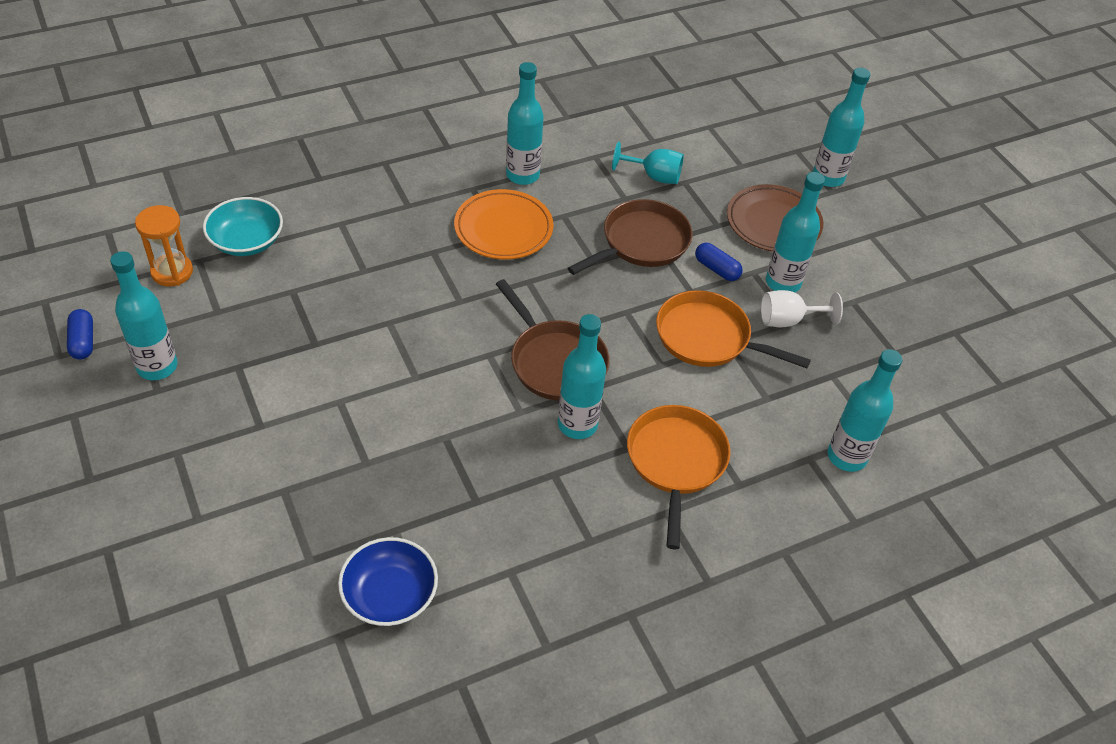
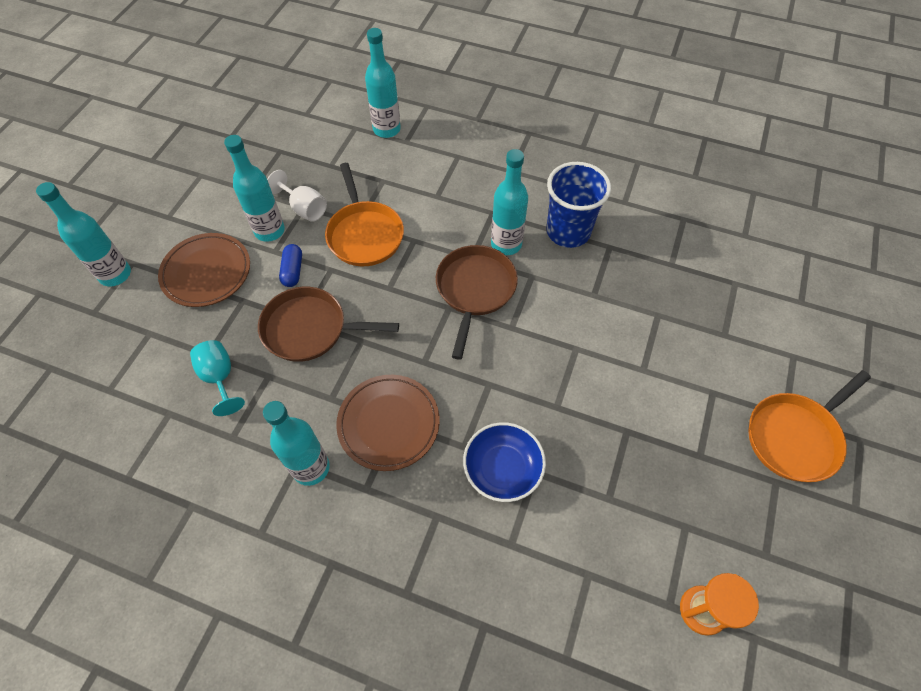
camera: 130 degrees left, 10 degrees up
blue capsule [67,309,93,360] -> none
turquoise bottle [110,251,178,380] -> none
turquoise bowl [203,197,283,256] -> none
blue bowl [338,537,438,626] -> blue bowl moved to [463,422,546,502]
orange plate [454,189,554,259] -> brown plate [336,375,440,471]
orange pan [627,405,731,550] -> orange pan moved to [748,370,871,482]
none -> blue cup [546,162,611,248]

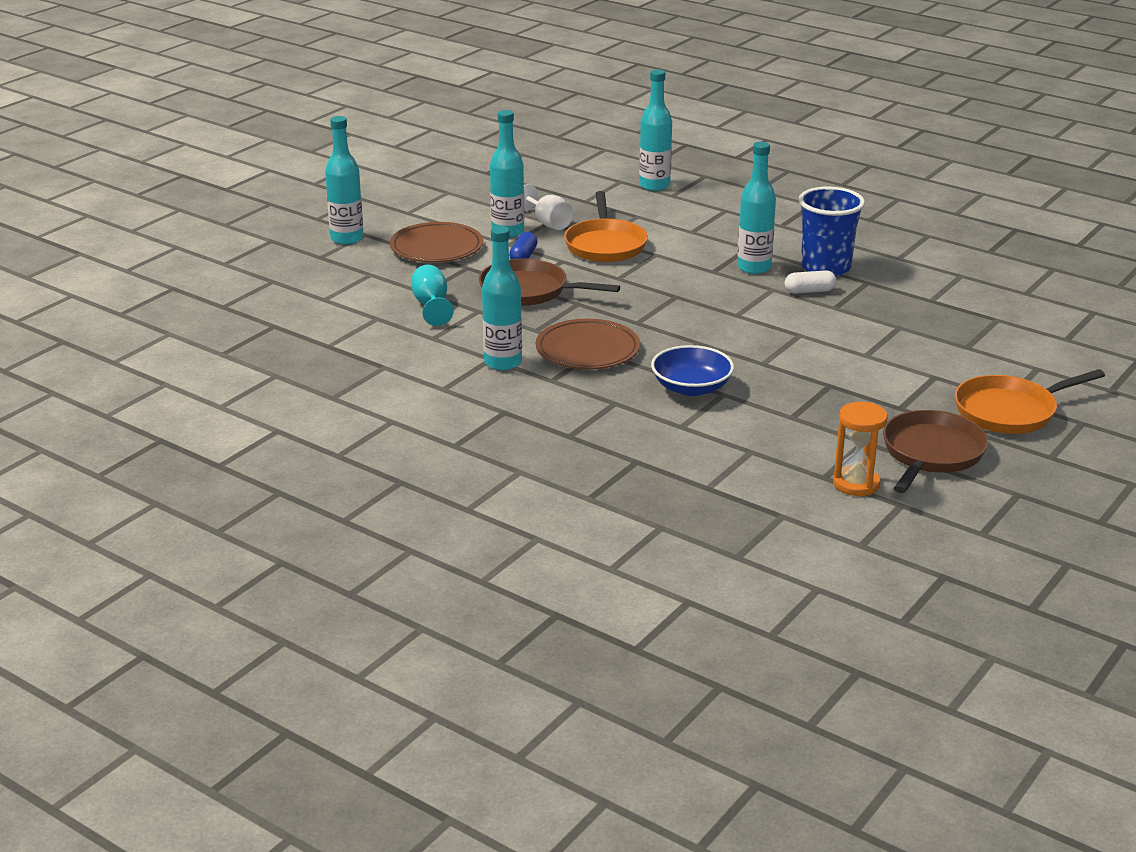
camera: 15 degrees right, 30 degrees down
brown pan [436,245,518,360] -> brown pan moved to [883,410,988,493]
none -> white capsule [785,270,837,294]

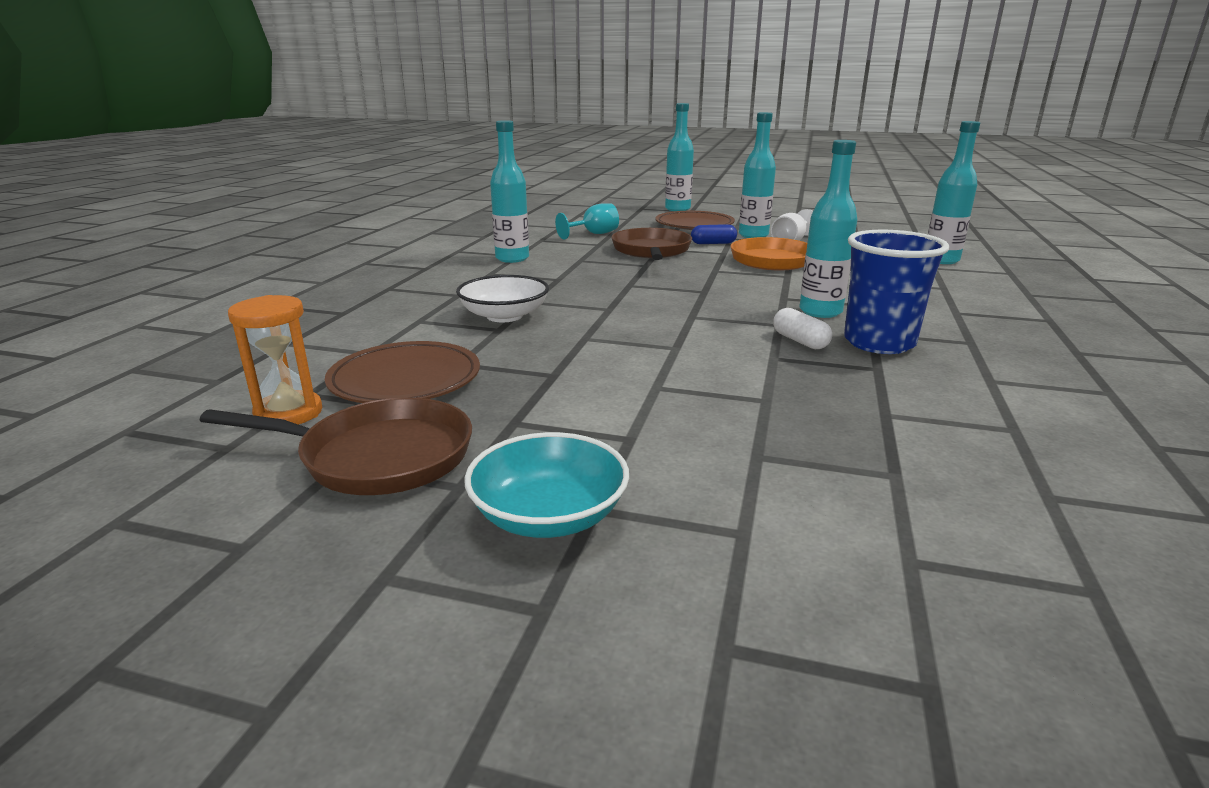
camera: 70 degrees right, 5 degrees down
brown plate [536,319,640,369] -> brown plate moved to [325,341,480,403]
blue bowl [651,345,734,396] -> white bowl [456,275,549,322]
orange pan [955,369,1105,434] -> turquoise bowl [464,432,629,538]

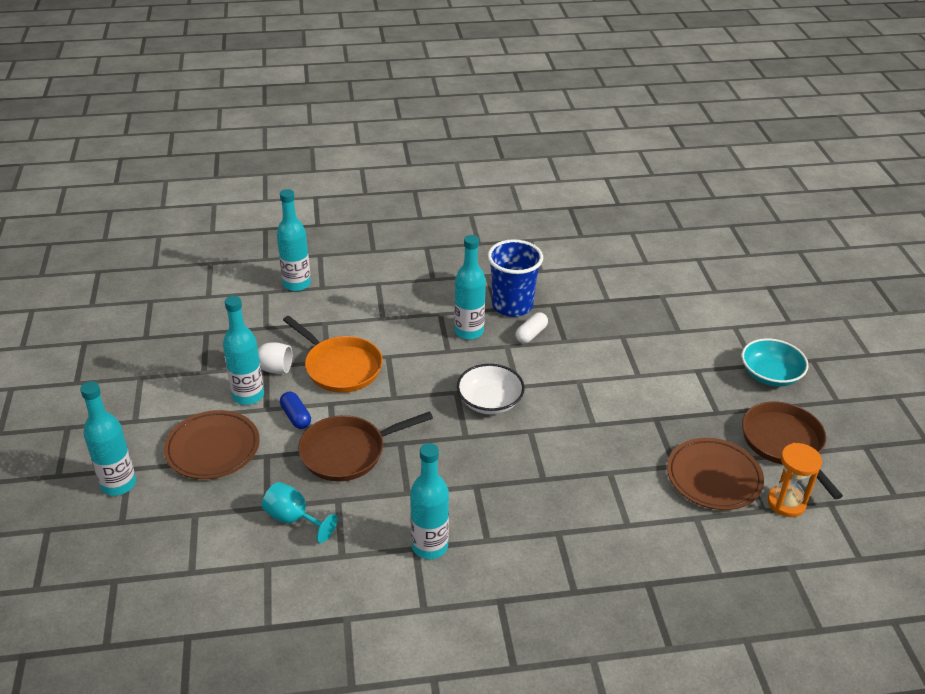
camera: 115 degrees left, 15 degrees up
white bowl [456,275,549,322] -> white bowl moved to [457,364,525,414]

